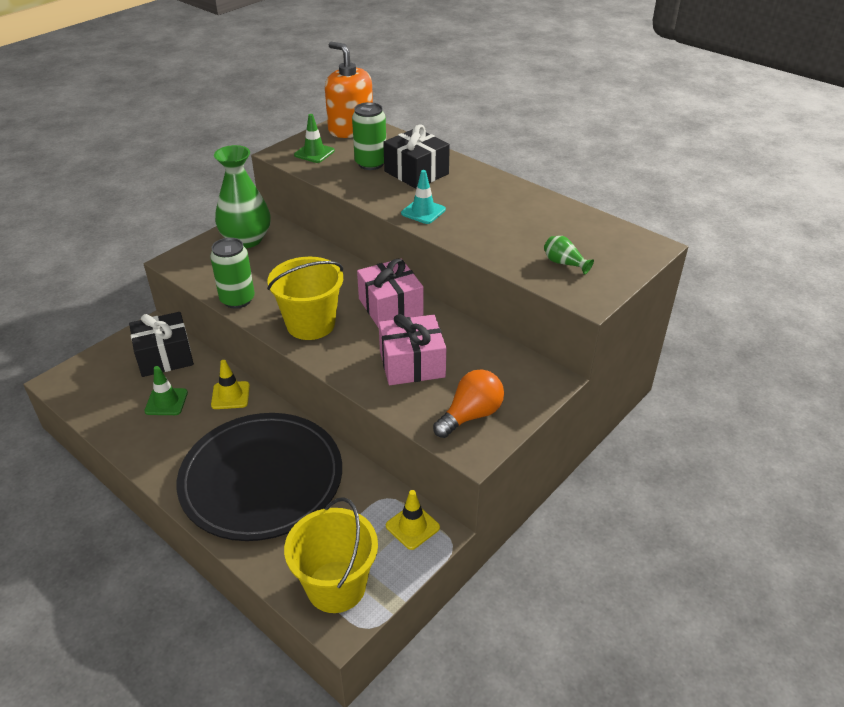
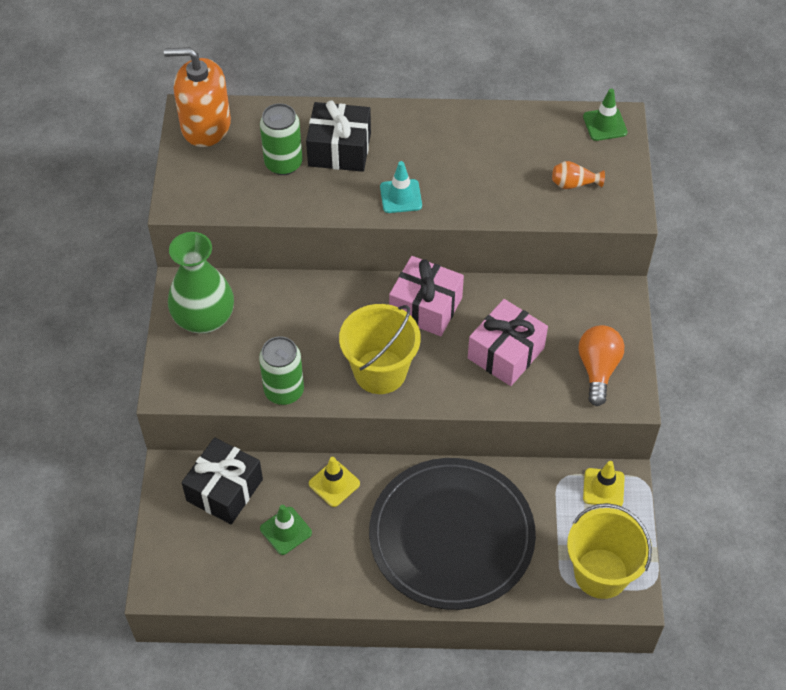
camera: 40 degrees left, 15 degrees up
green traffic cone [294,114,335,163] -> green traffic cone moved to [583,89,627,141]
green vase [544,236,594,275] -> orange vase [552,161,605,189]

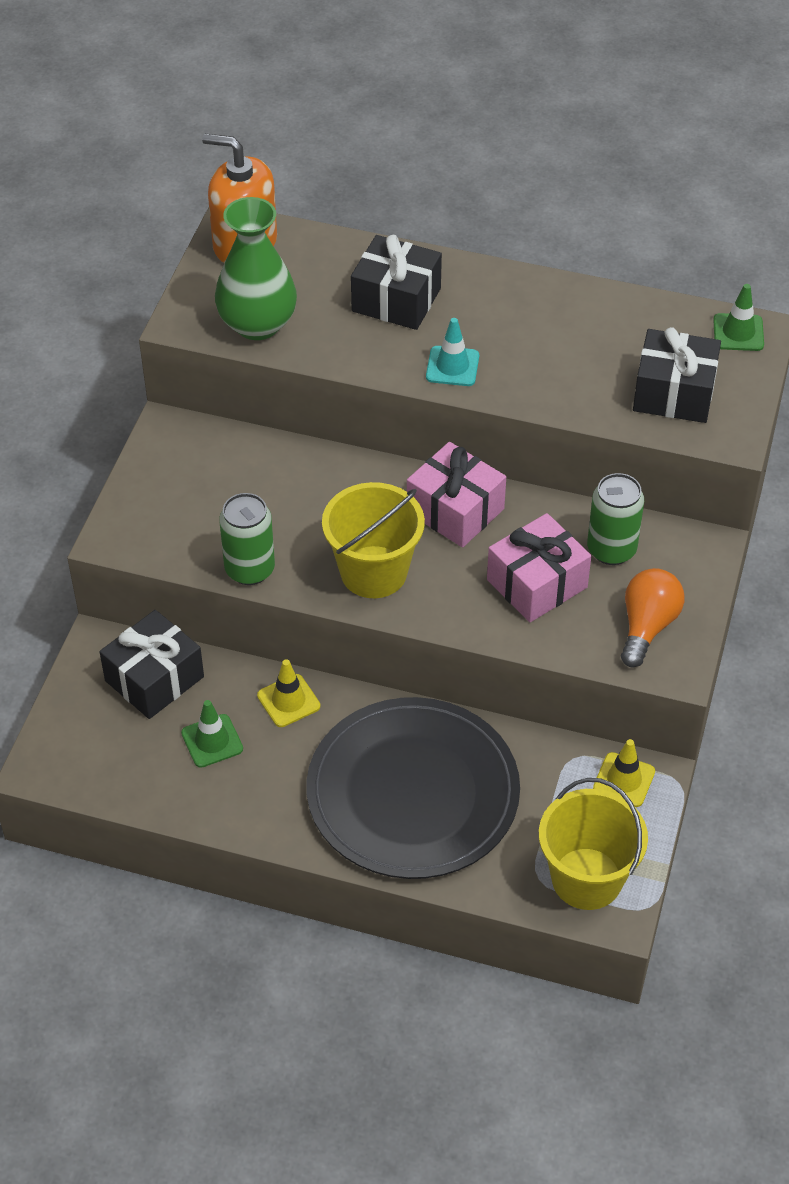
camera: 15 degrees right, 5 degrees down
green vase [168,232,234,334] -> green vase moved to [215,197,297,340]
green can [260,103,303,175] -> green can moved to [587,473,644,565]
orange vase [552,161,605,189] -> black gift [633,327,721,423]

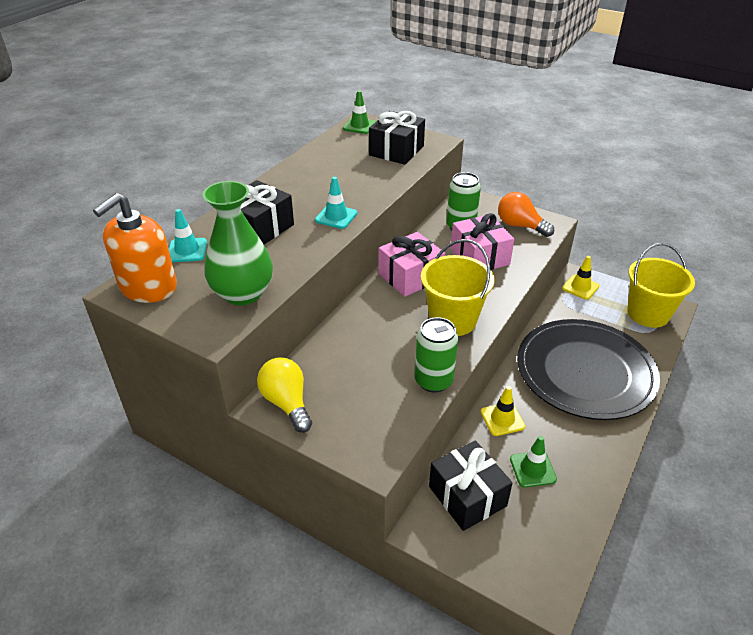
camera: 75 degrees left, 10 degrees down
none -> turquoise traffic cone [169,209,207,262]
none -> yellow light bulb [257,358,312,433]

